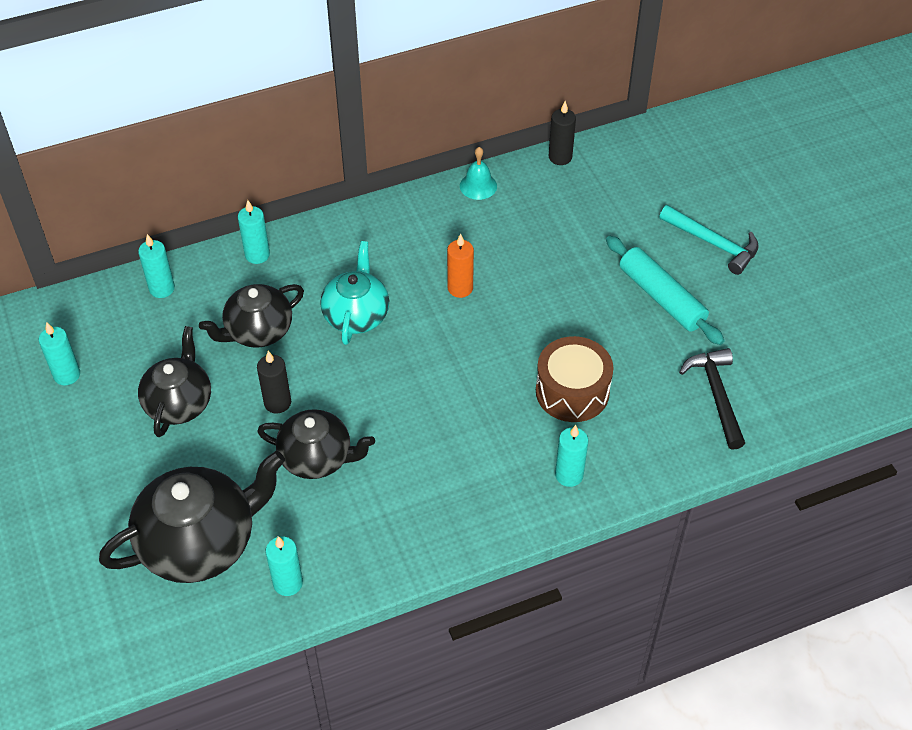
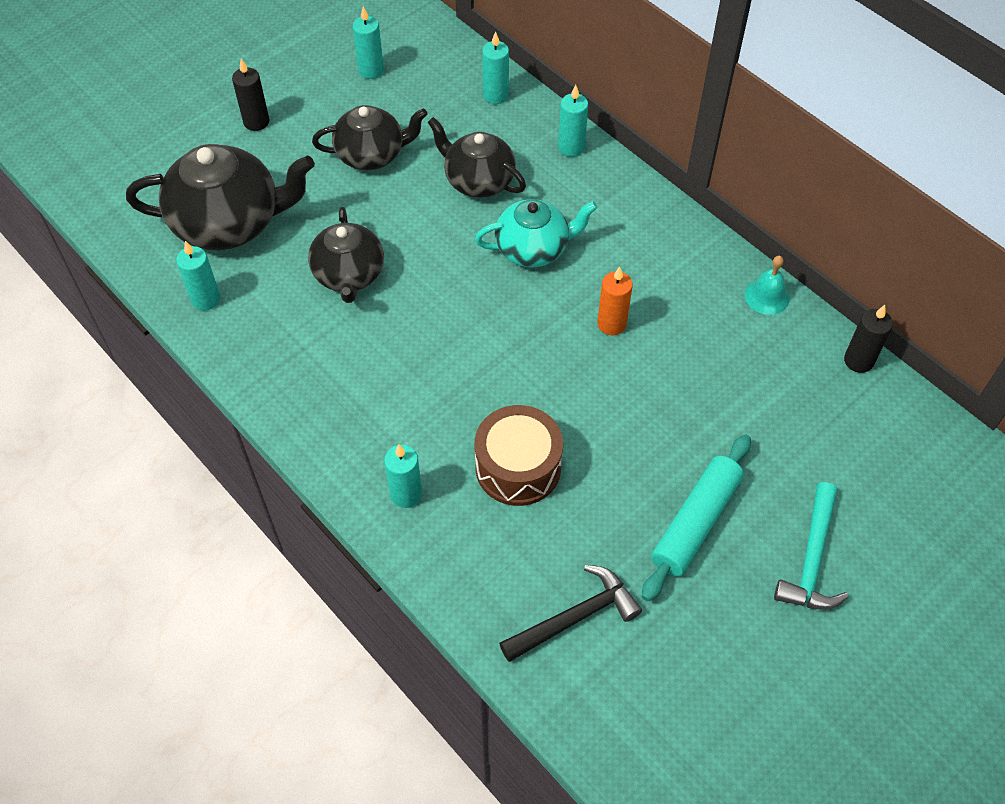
camera: 70 degrees right, 5 degrees up
black teapot [99,451,285,583] -> black teapot turned 45 degrees counterclockwise [126,144,315,250]
black candle [257,351,291,414] -> black candle moved to [232,59,269,131]

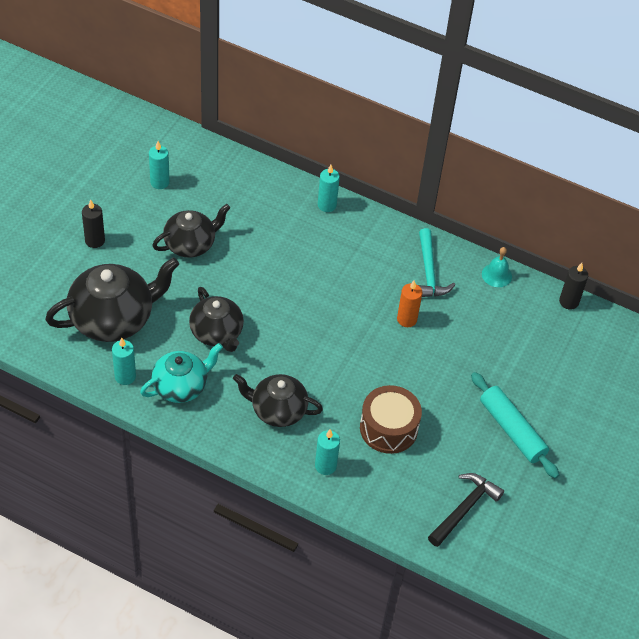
camera: 25 degrees left, 5 degrees down
black teapot [427,117,526,198] -> black teapot moved to [233,374,323,427]
turquoise teapot [475,199,598,268] -> turquoise teapot moved to [140,343,223,403]
turquoise candle [482,31,509,104] -> none
turquoise rolling pin [642,435,751,601] -> turquoise rolling pin turned 45 degrees counterclockwise [471,372,559,479]
turquoise hammer [774,482,849,610] -> turquoise hammer moved to [419,228,455,297]

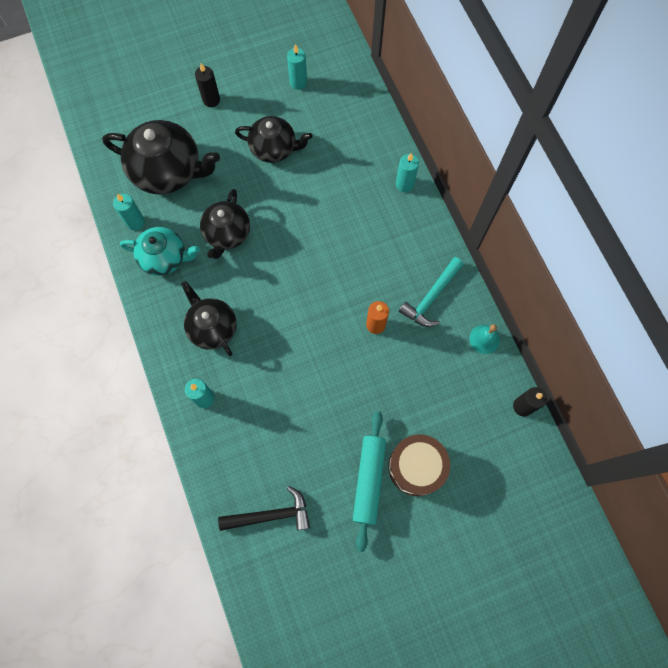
camera: 45 degrees right, 20 degrees up
brown drum [360,385,422,454] -> brown drum moved to [388,434,450,496]

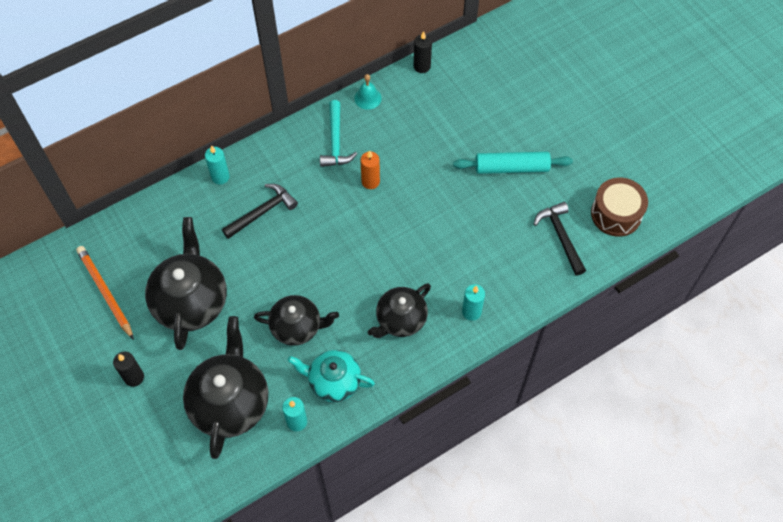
camera: 100 degrees left, 10 degrees down
turquoise teapot [120,227,200,276] -> turquoise teapot turned 75 degrees counterclockwise [288,350,375,402]
black teapot [235,116,312,163] -> black teapot [145,217,227,350], size x1.56
turquoise candle [287,44,307,90] -> orange pencil [76,246,134,340]
brown drum [388,434,450,496] -> brown drum moved to [591,177,648,237]
turquoise hammer [399,257,463,327] -> turquoise hammer turned 60 degrees clockwise [320,100,357,167]
none -> black hammer [222,184,298,239]

